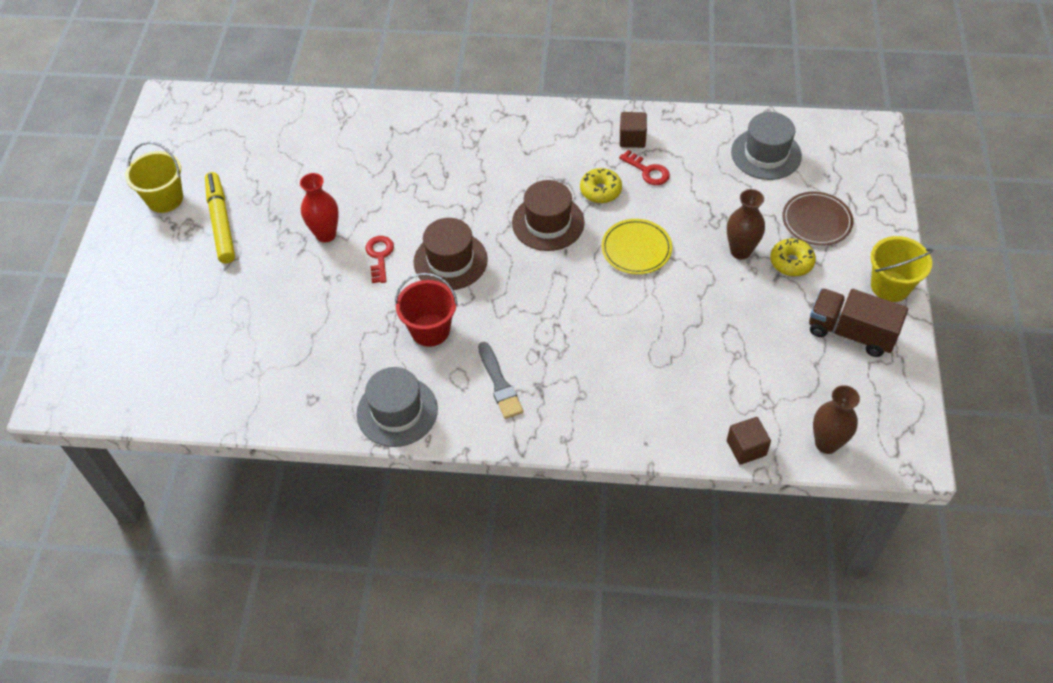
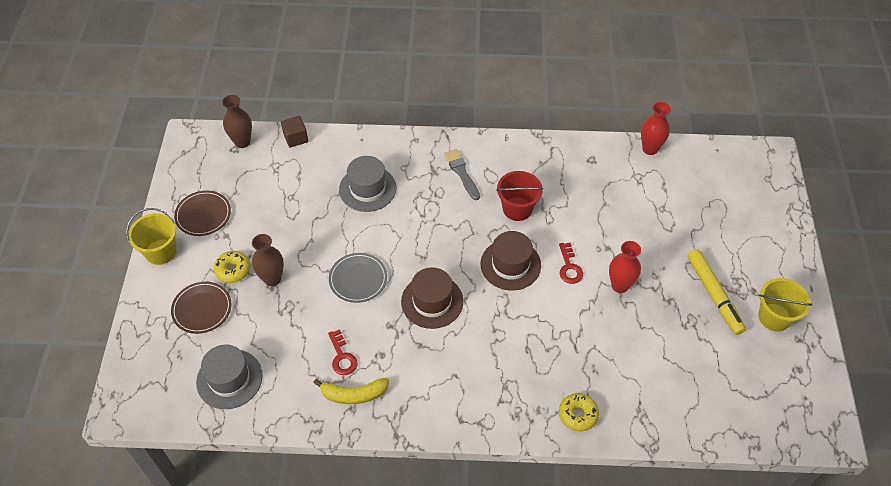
camera: 175 degrees right, 0 degrees up
grey hat [357,367,438,447] -> grey hat moved to [339,156,396,212]
yellow donut [580,168,622,203] -> yellow donut moved to [559,393,599,432]
yellow plate [601,219,672,274] -> grey plate [329,253,387,303]
red key [619,150,670,185] -> red key turned 150 degrees counterclockwise [328,329,357,375]
brown cube [620,112,647,148] -> yellow banana [313,378,389,404]
brown truck [809,288,908,357] -> brown plate [174,191,231,236]
none -> red vase [641,102,671,155]

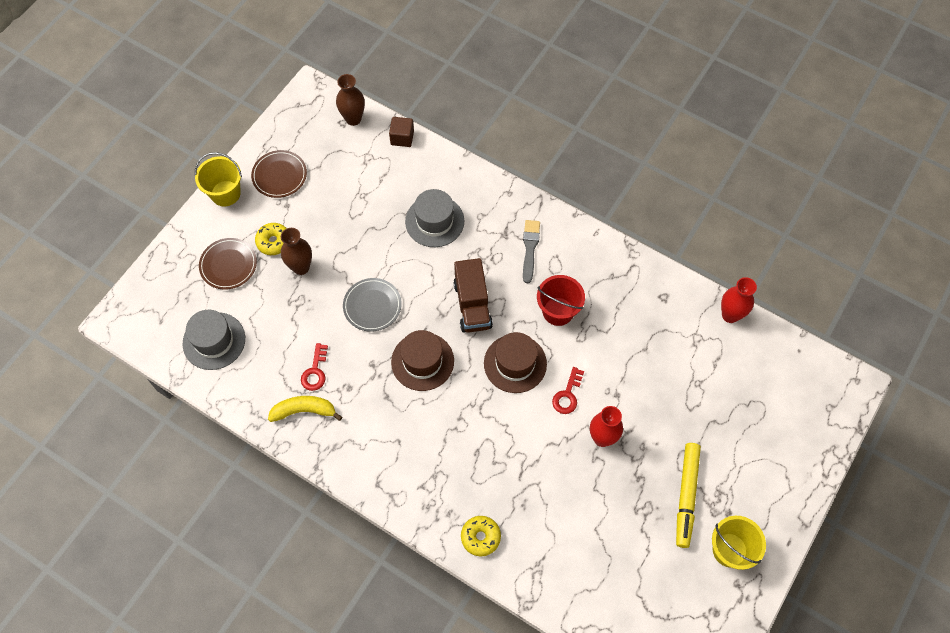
camera: 30 degrees right, 10 degrees up
yellow banana [313,378,389,404] -> yellow banana turned 150 degrees clockwise [268,396,342,422]
none -> brown truck [453,258,493,333]

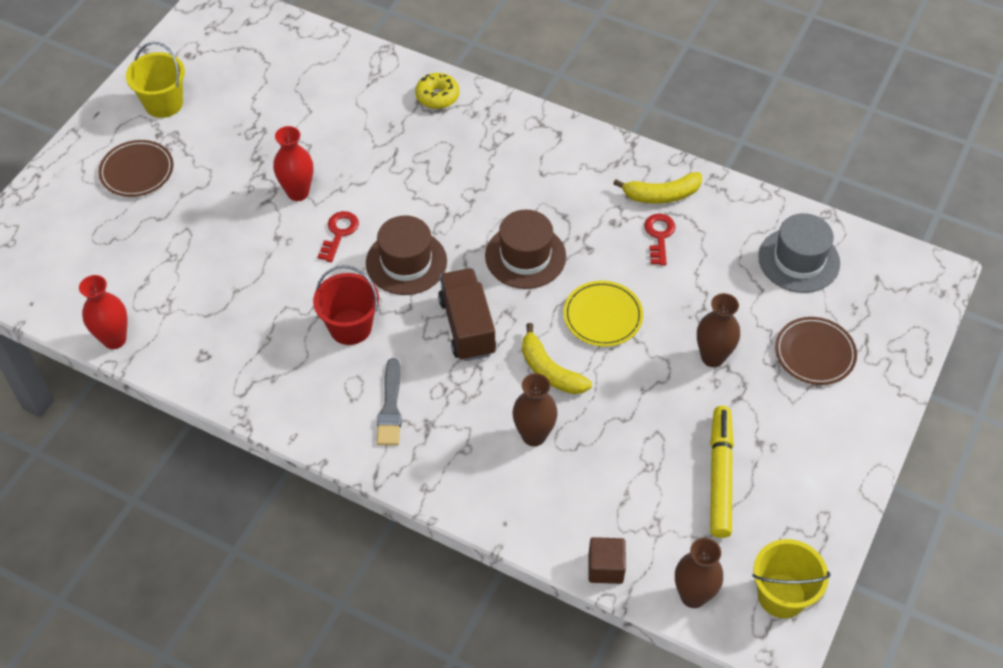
camera: 175 degrees right, 10 degrees down
yellow bucket [195,152,242,206] -> yellow bucket moved to [752,539,831,618]
brown plate [251,150,307,198] -> brown plate moved to [98,140,173,197]
yellow donut [255,223,287,255] -> none
grey plate [343,278,402,332] -> yellow plate [564,281,643,347]
grey hat [405,189,464,247] -> brown vase [512,373,558,446]
yellow marker [676,443,701,548] -> yellow marker moved to [710,406,734,538]
none -> yellow banana [522,323,592,394]

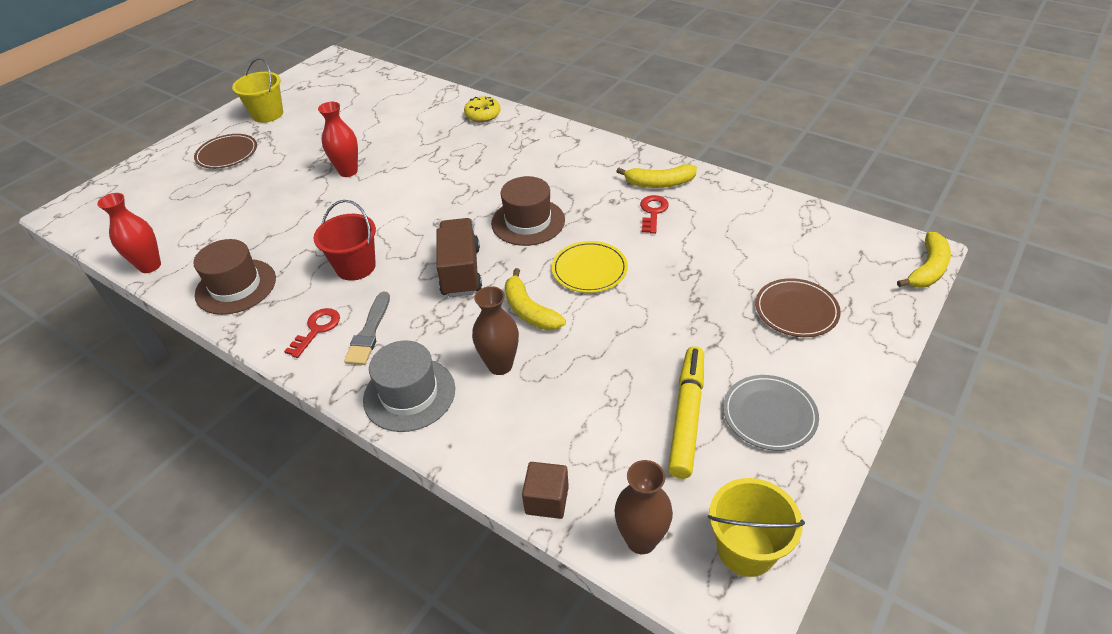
camera: 10 degrees right, 10 degrees down
red key [318,211,359,262] -> red key moved to [284,308,340,358]
brown hat [366,215,447,295] -> brown hat moved to [193,239,276,315]
brown vase [697,293,740,367] -> none
grey hat [758,213,840,293] -> grey hat moved to [363,340,455,432]
none -> grey plate [723,375,819,451]
none -> yellow banana [897,232,951,287]

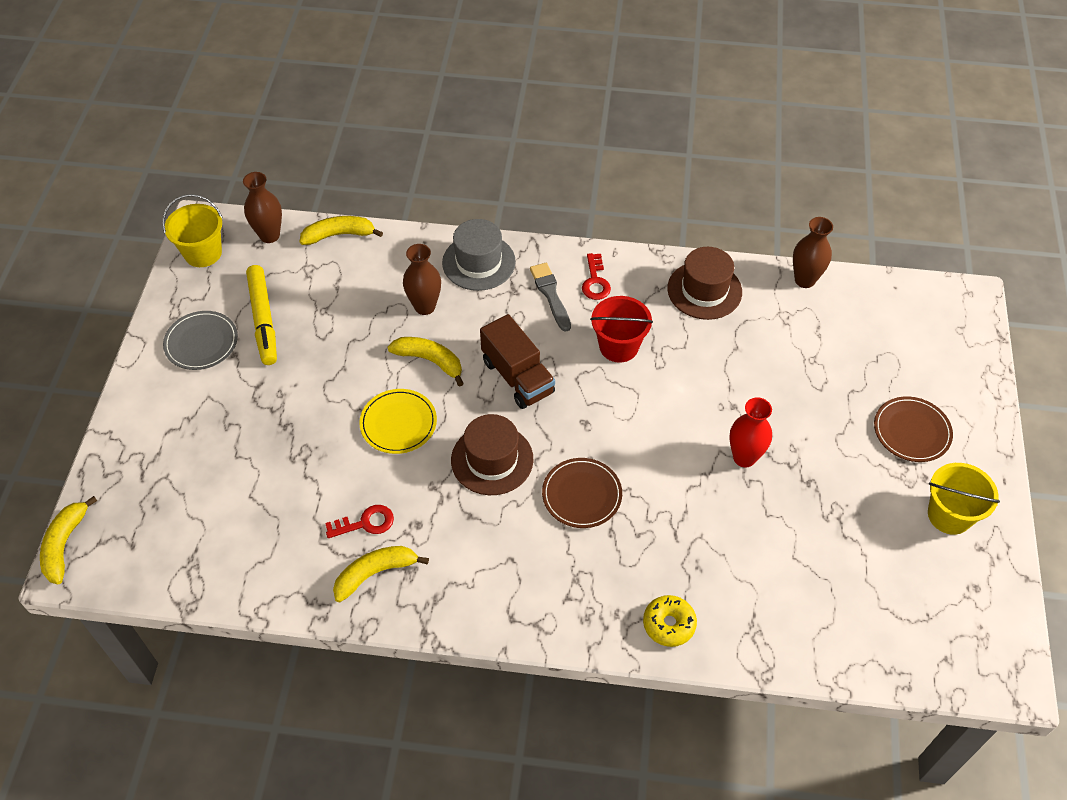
camera: 150 degrees right, 10 degrees up
red vase [97,193,161,273] -> brown vase [793,217,833,288]
brown cube [522,462,569,519] -> yellow banana [300,216,383,245]
red key [640,195,669,234] -> red key turned 90 degrees counterclockwise [325,505,394,538]
brown plate [755,278,841,337] -> brown plate moved to [542,458,622,528]

